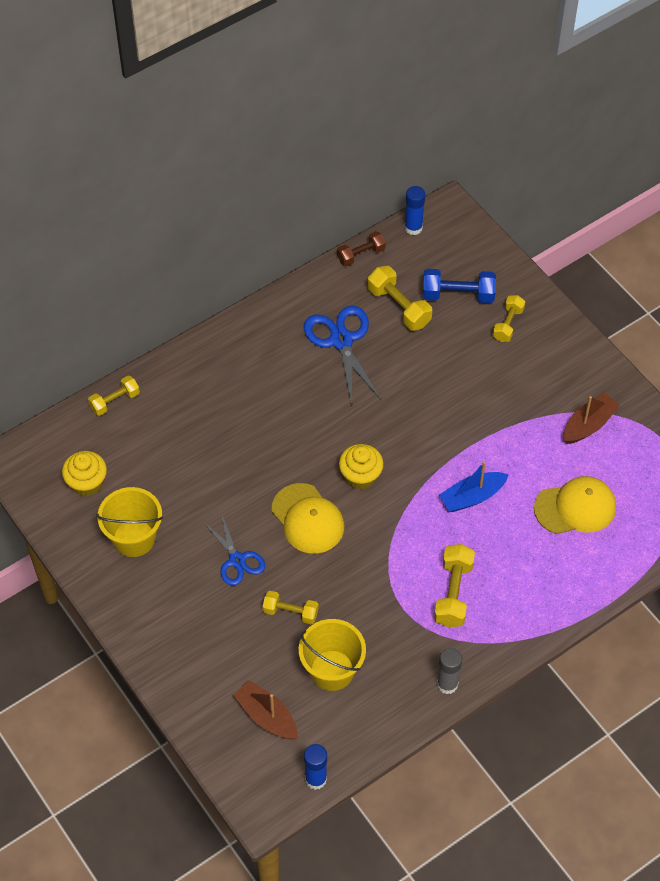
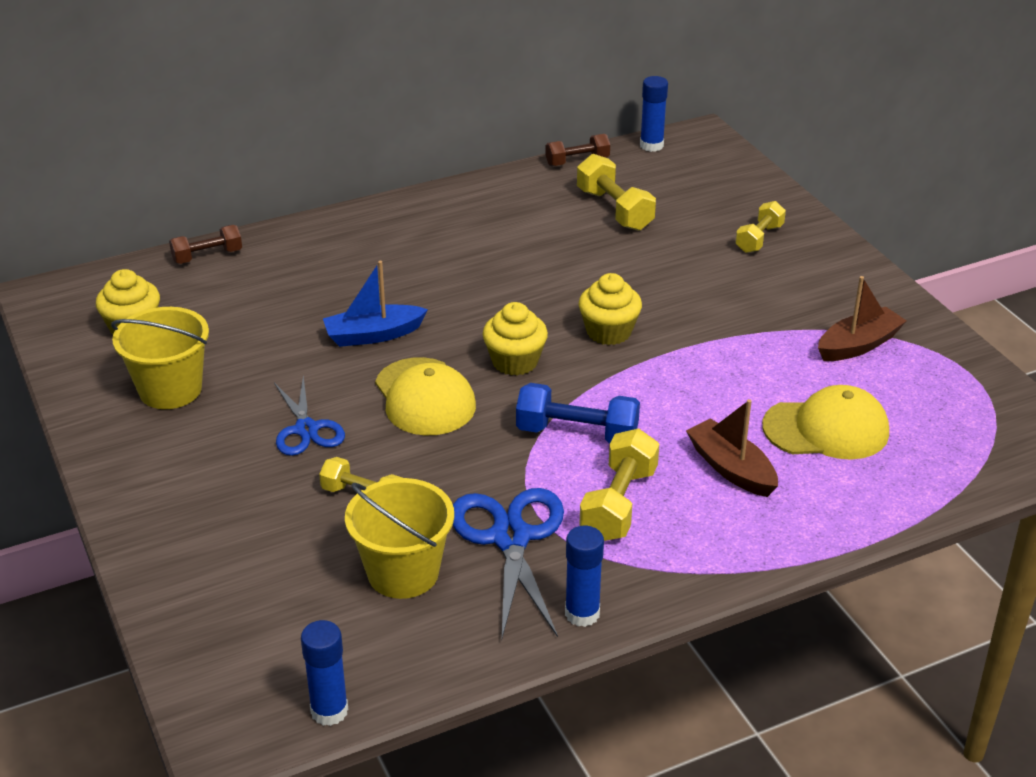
camera: 10 degrees right, 20 degrees down
yellow dumbbell [88,376,140,416] -> brown dumbbell [169,225,242,264]
brown boat [234,680,298,740] -> brown boat moved to [686,399,778,497]
blue scissors [304,306,381,406] -> blue scissors moved to [453,488,564,638]
blue dumbbell [423,269,496,303] -> blue dumbbell moved to [516,383,640,444]
grey glue stick [437,648,462,694] -> blue glue stick [565,526,604,627]
blue boat [439,461,509,512] -> blue boat moved to [323,261,428,347]
none -> yellow cupcake [579,273,642,345]

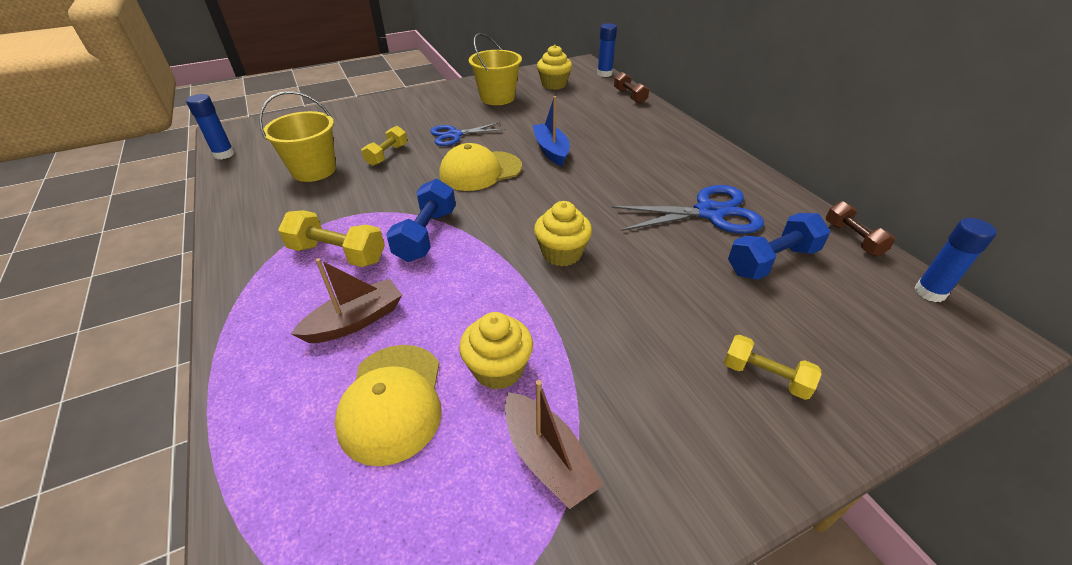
camera: 90 degrees right, 5 degrees up
blue scissors [453,488,564,638] -> blue scissors moved to [612,185,764,234]
yellow cupcake [483,302,548,375] -> yellow cupcake moved to [459,312,533,390]
blue glue stick [565,526,604,627] -> blue glue stick moved to [597,23,617,77]
yellow dumbbell [577,154,656,231] -> blue dumbbell [728,213,830,280]

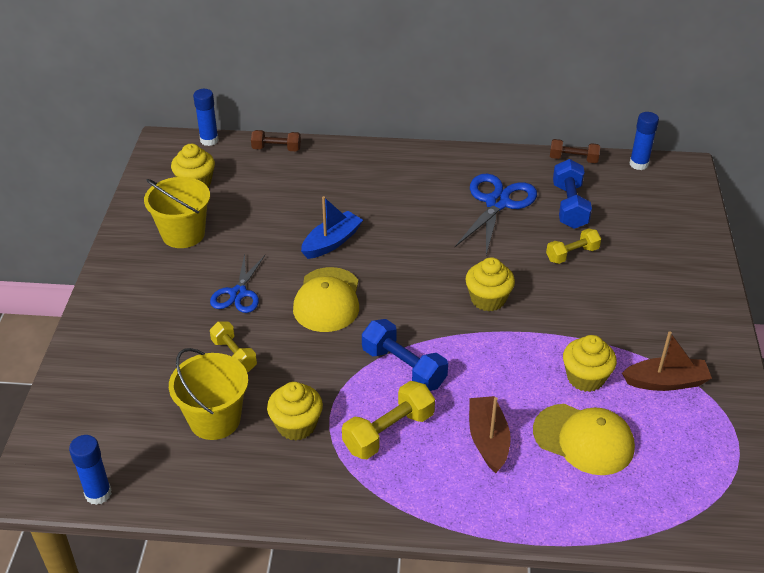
camera: 60 degrees left, 0 degrees up
blue boat [532,96,570,166] -> blue boat turned 120 degrees clockwise [301,196,363,259]
yellow dumbbell [724,335,822,400] -> yellow dumbbell moved to [546,228,601,264]
none -> yellow cupcake [267,382,323,441]

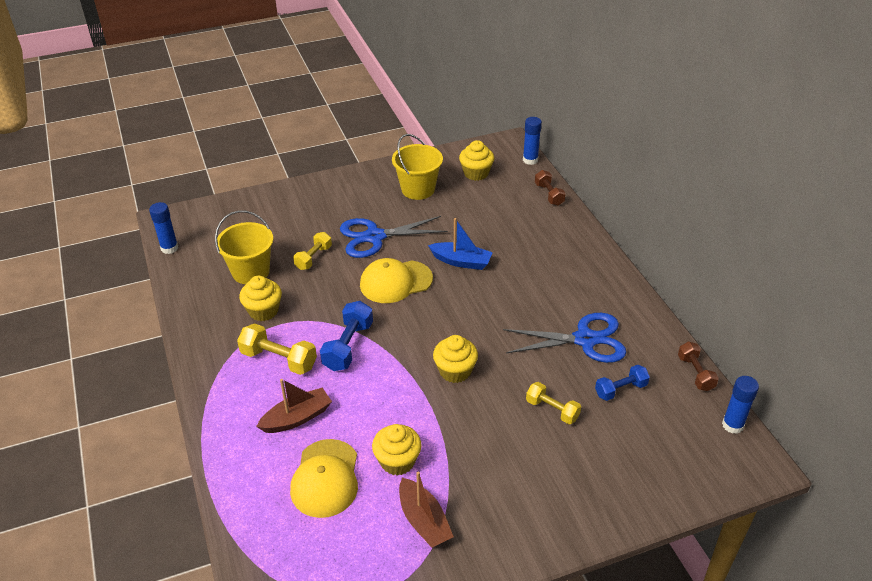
camera: 65 degrees right, 0 degrees up
blue scissors [210,254,265,313] -> blue scissors [340,216,448,258], size x1.56
blue dumbbell [553,159,592,229] -> blue dumbbell [595,365,650,401], size x0.67

